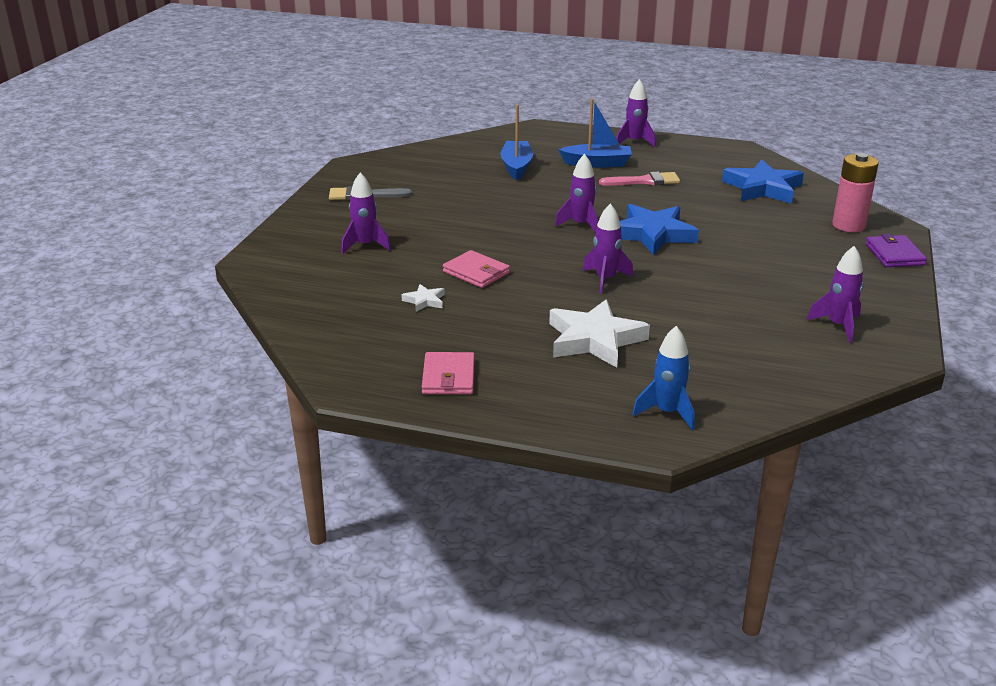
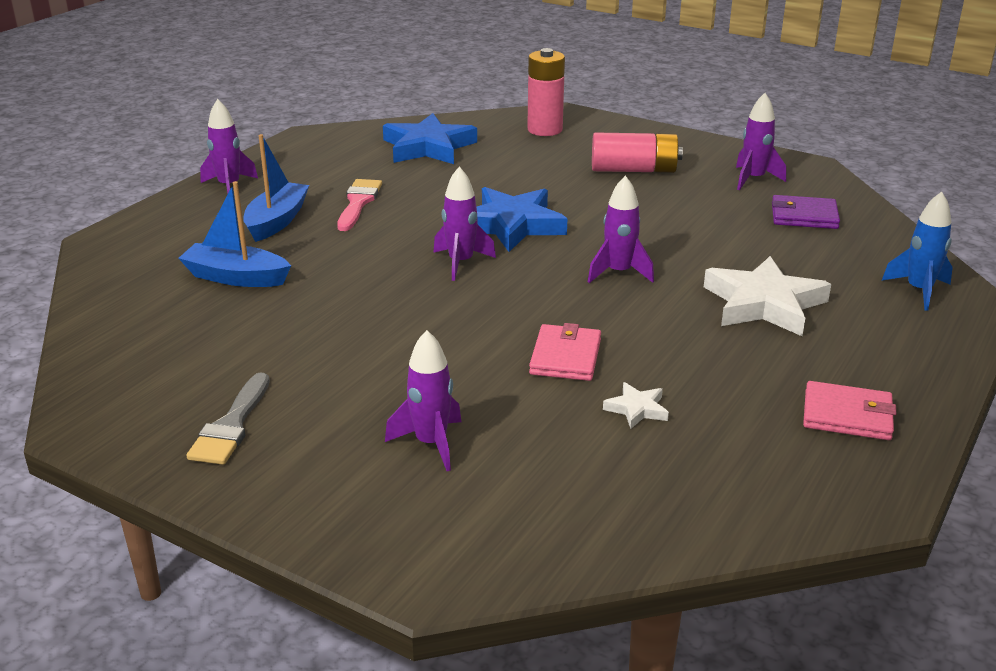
camera: 75 degrees left, 0 degrees up
pink wallet [443,250,510,288] -> pink wallet turned 45 degrees counterclockwise [529,323,601,381]
purple wallet [866,234,927,267] -> purple wallet moved to [772,195,840,229]
none -> pink battery [592,133,683,173]

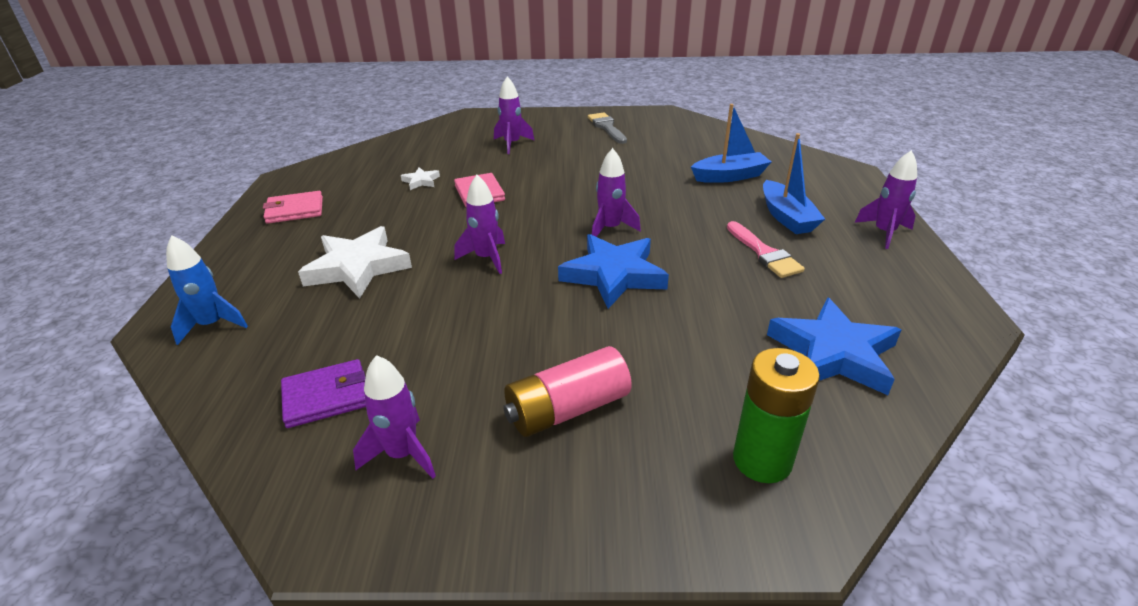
camera: 150 degrees right, 5 degrees up
pink battery [527,48,565,136] -> green battery [733,348,820,483]

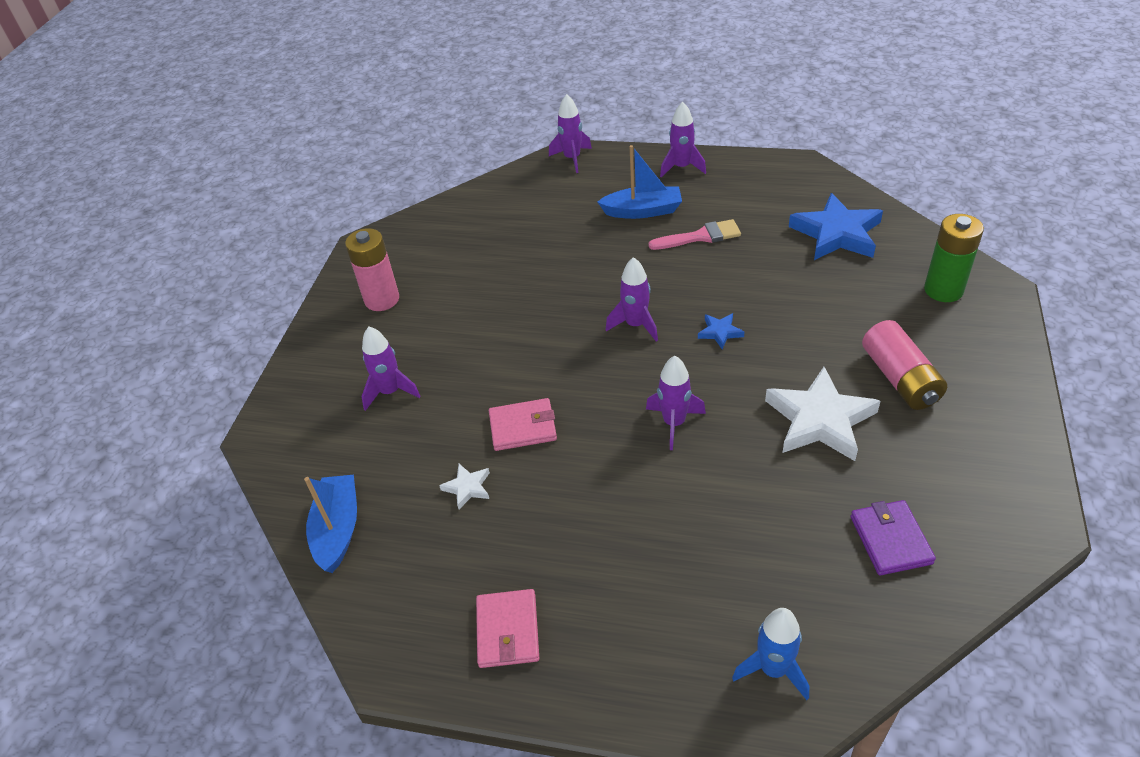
camera: 75 degrees left, 10 degrees up
white star [298,226,412,299] -> white star moved to [765,367,880,461]
purple rocket [353,355,436,479] -> purple rocket moved to [549,94,592,173]
blue star [558,234,669,309] -> blue star [698,313,744,349], size x0.46
grey brush [588,112,627,144] -> pink battery [345,228,399,311]
blue boat [691,104,771,183] -> blue boat moved to [304,475,357,573]

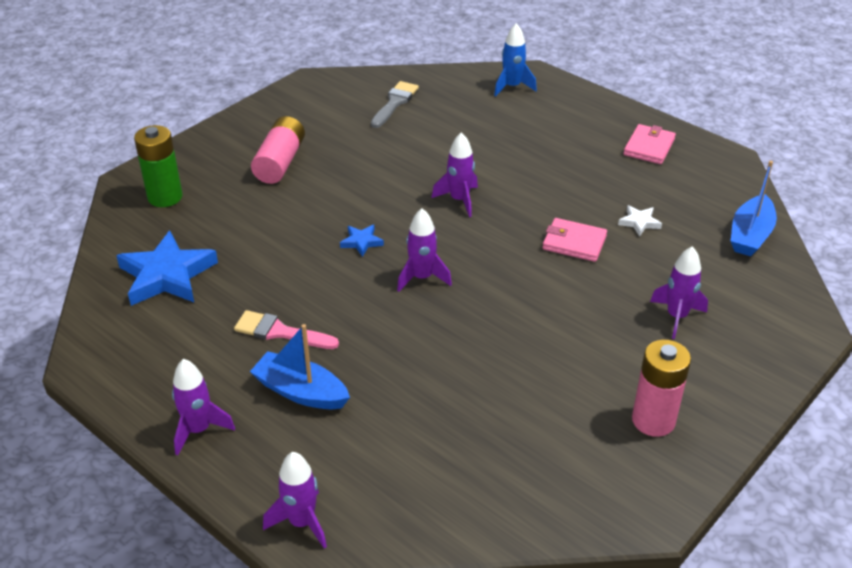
camera: 155 degrees left, 5 degrees down
white star [765,367,880,461] -> none
purple wallet [851,500,936,575] -> grey brush [371,81,419,128]

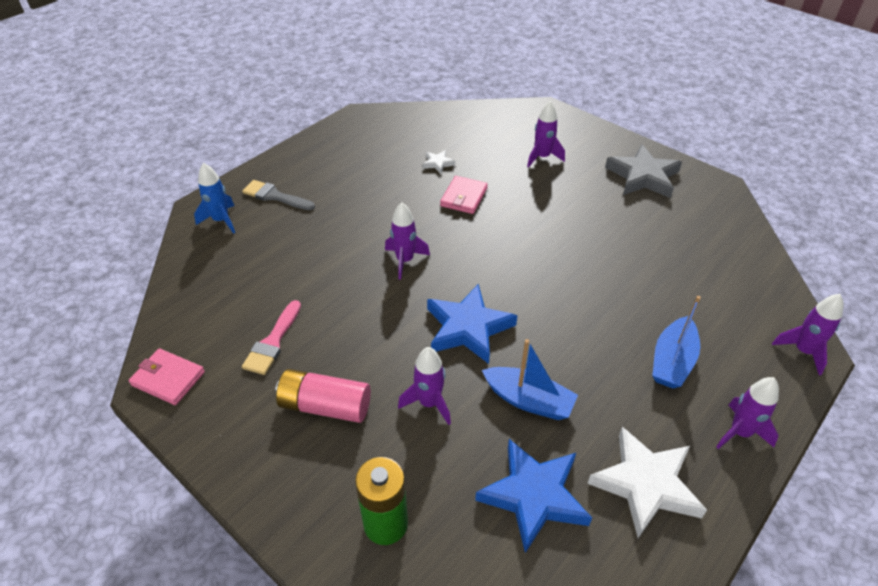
camera: 90 degrees left, 5 degrees up
pink brush [234,310,339,349] -> pink brush moved to [242,300,301,375]
blue star [340,225,384,257] -> blue star [427,284,518,364], size x2.19
grey brush [371,81,419,128] -> grey brush moved to [242,180,315,210]
purple rocket [397,208,452,292] -> purple rocket moved to [398,347,451,425]
pink wallet [623,124,676,164] -> pink wallet moved to [129,349,205,405]
pink battery [632,340,691,437] -> grey star [605,144,682,198]
blue boat [731,161,777,256] -> blue boat moved to [482,339,578,420]
none -> white star [587,427,707,538]

